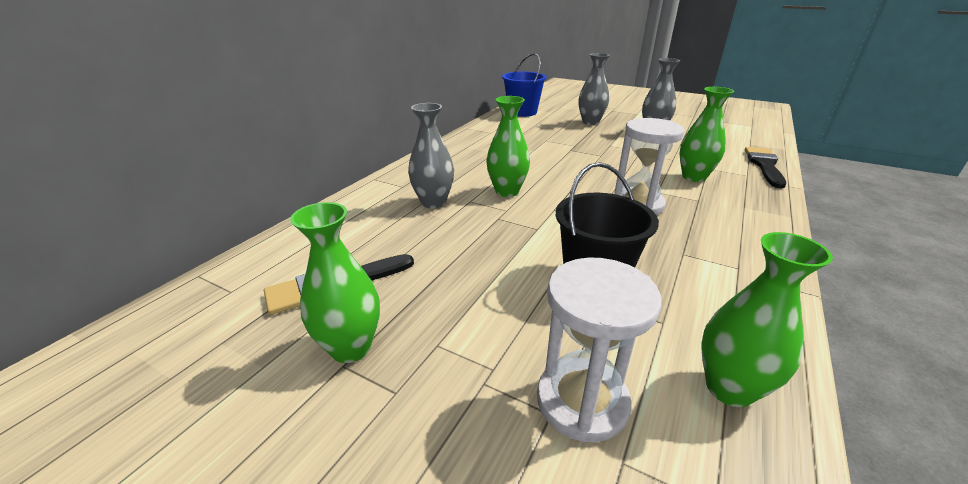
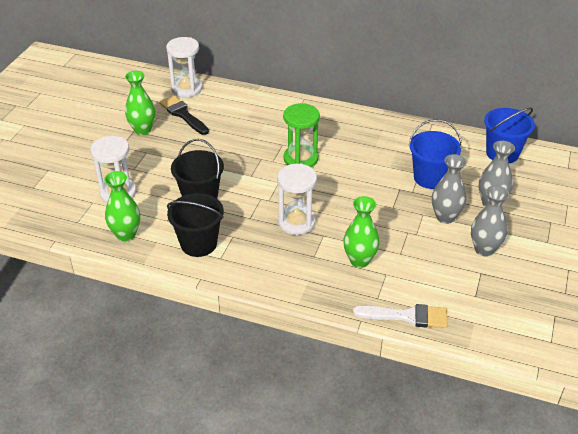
camera: 80 degrees right, 10 degrees up
grey vase [408,103,454,208] -> grey vase moved to [432,154,467,224]
green vase [487,96,530,197] -> green hourglass [283,103,320,167]
black brush [745,147,786,188] -> white brush [353,304,448,328]
none -> white hourglass [166,37,203,97]
none -> black bucket [167,193,224,257]
none -> blue bucket [408,119,462,189]

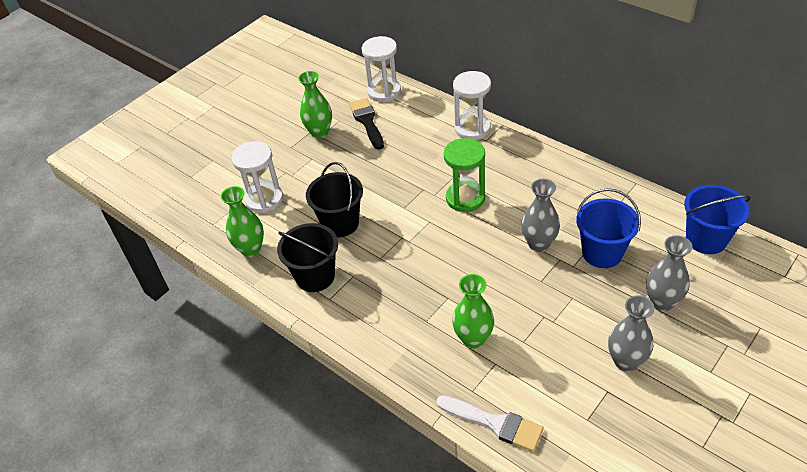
camera: 25 degrees right, 5 degrees up
white hourglass [277,164,317,235] -> white hourglass moved to [453,71,491,140]
grey vase [432,154,467,224] -> grey vase moved to [521,179,560,252]

